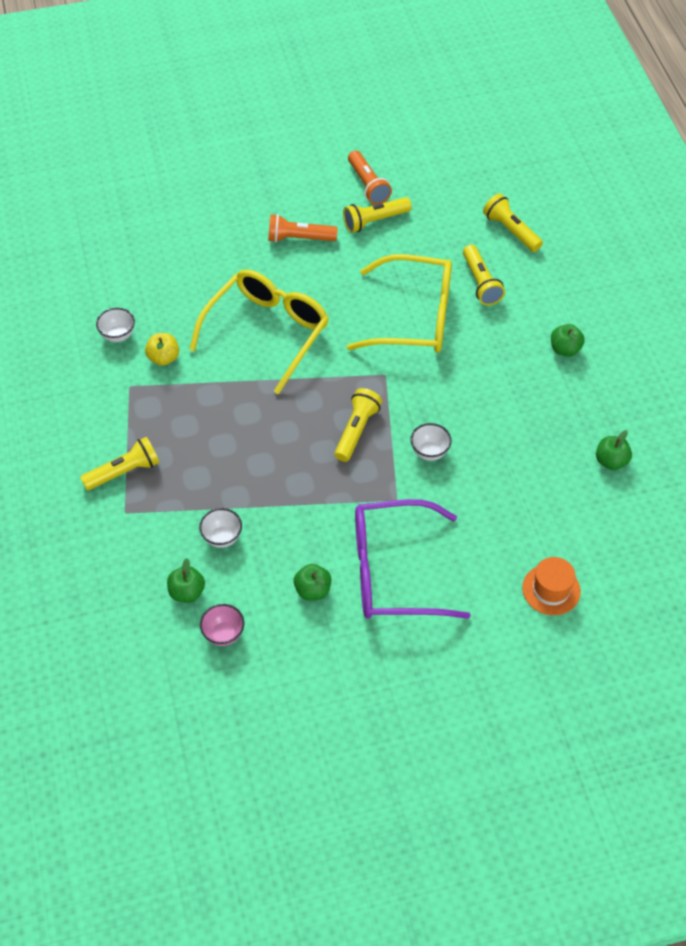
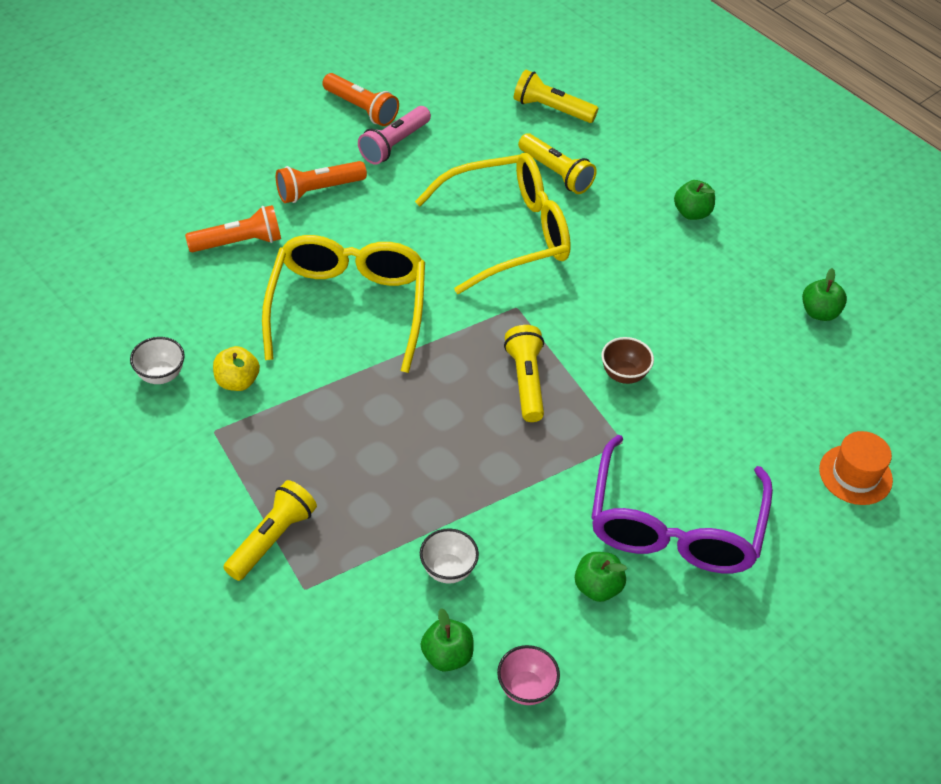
camera: 30 degrees left, 5 degrees down
yellow flashlight [343,197,412,233] -> pink flashlight [358,106,431,165]
purple glasses [355,499,471,619] -> purple glasses turned 45 degrees counterclockwise [591,435,773,573]
white bowl [410,423,452,461] -> brown bowl [602,337,654,384]
none -> orange flashlight [185,205,281,252]

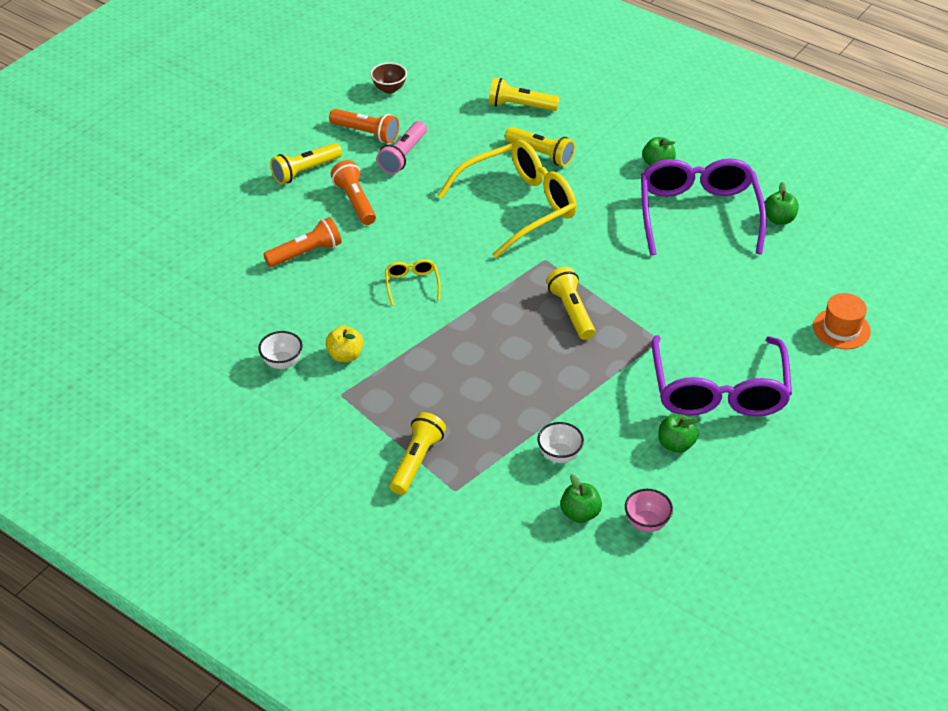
camera: 10 degrees left, 5 degrees down
yellow glasses [262,235,425,373] -> yellow glasses [385,259,441,306], size x0.42
orange flashlight [276,161,367,203] -> orange flashlight turned 105 degrees clockwise [331,160,376,225]
brown bowl [602,337,654,384] -> brown bowl moved to [370,62,407,94]
none -> yellow flashlight [270,143,342,184]
none -> purple glasses [641,158,767,256]

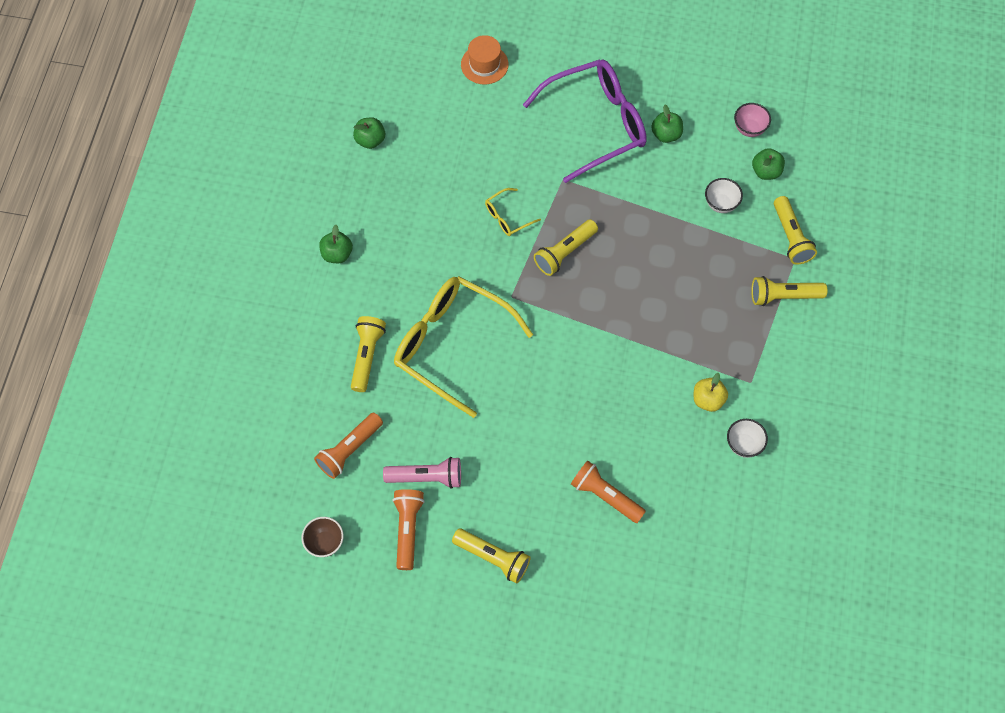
camera: 115 degrees left, 20 degrees up
orange flashlight [331,160,376,225] -> orange flashlight moved to [314,413,383,479]
yellow glasses [385,259,441,306] -> yellow glasses moved to [485,188,541,236]
yellow flashlight [489,78,560,111] -> yellow flashlight moved to [774,196,817,265]
purple glasses [641,158,767,256] -> none

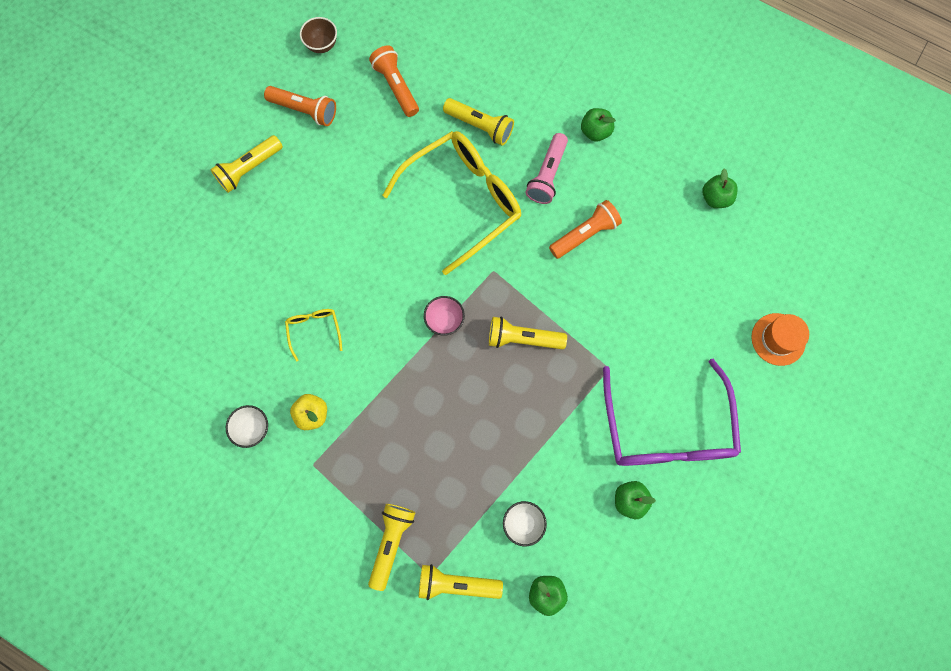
camera: 110 degrees right, 10 degrees up
pink flashlight [383,457,461,489] -> pink flashlight moved to [525,133,568,204]
yellow glasses [485,188,541,236] -> yellow glasses moved to [285,309,342,361]
yellow flashlight [534,219,598,276] -> yellow flashlight turned 60 degrees counterclockwise [489,317,567,349]
orange flashlight [571,460,646,523] -> orange flashlight moved to [549,200,622,259]
pink bowl [734,103,771,137] -> pink bowl moved to [424,296,465,336]

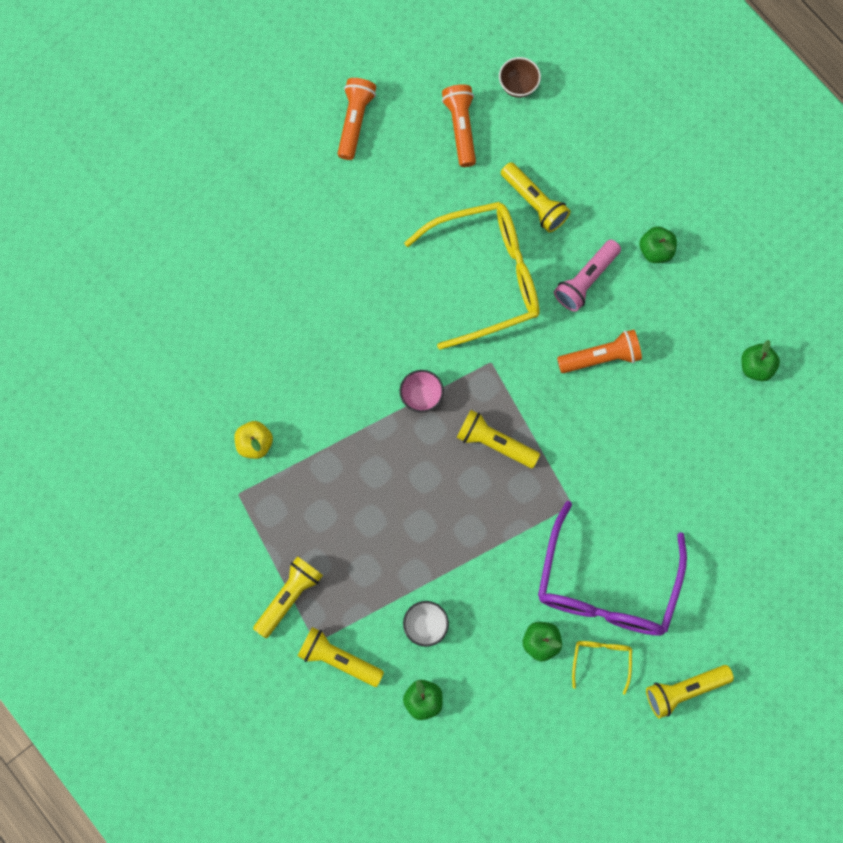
camera: 20 degrees right, 0 degrees up
yellow flashlight [210,135,283,193] -> yellow flashlight moved to [646,665,734,719]
white bowl [226,405,268,448] -> none
orange flashlight [264,86,336,126] -> orange flashlight turned 120 degrees counterclockwise [337,78,376,160]
yellow glasses [285,309,342,361] -> yellow glasses moved to [572,641,632,695]
brown bowl [300,17,337,53] -> brown bowl moved to [499,57,541,98]
orange hat [751,313,809,366] -> none

